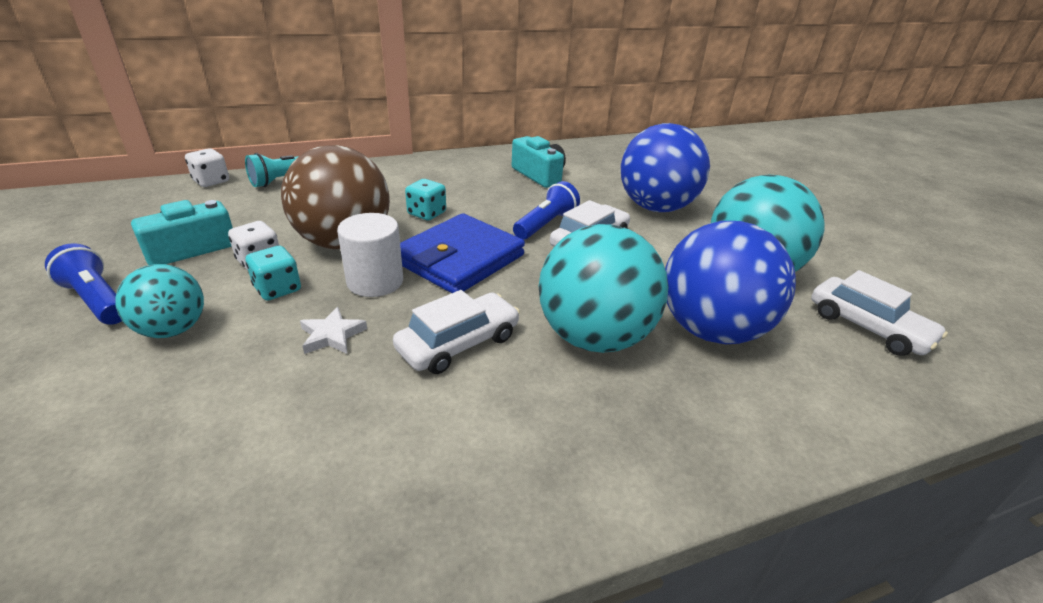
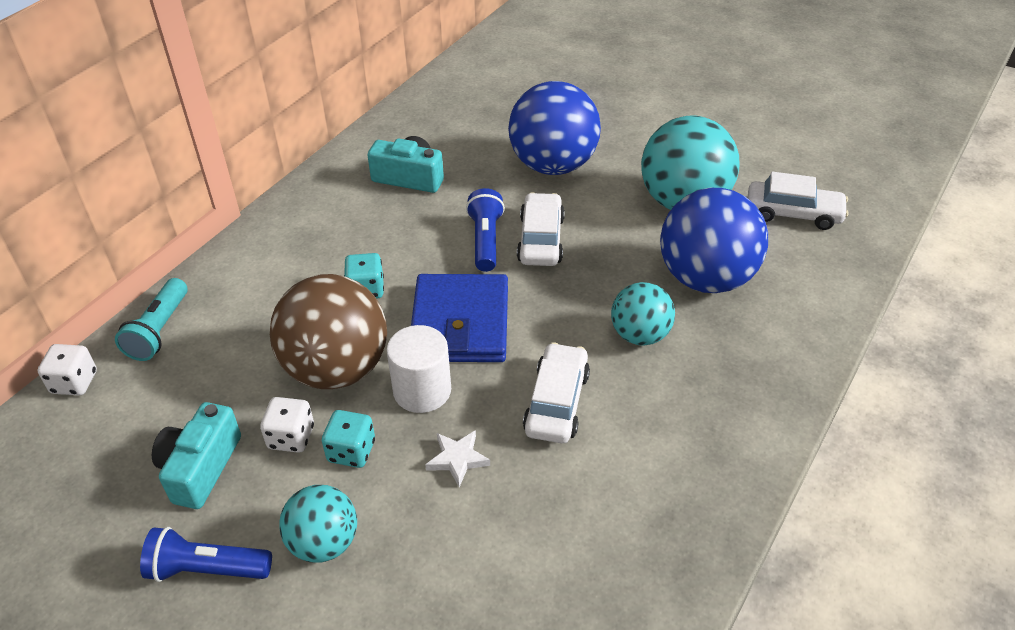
camera: 35 degrees left, 10 degrees up
turquoise ball [539,224,668,353] -> turquoise ball [611,282,675,346], size x0.58

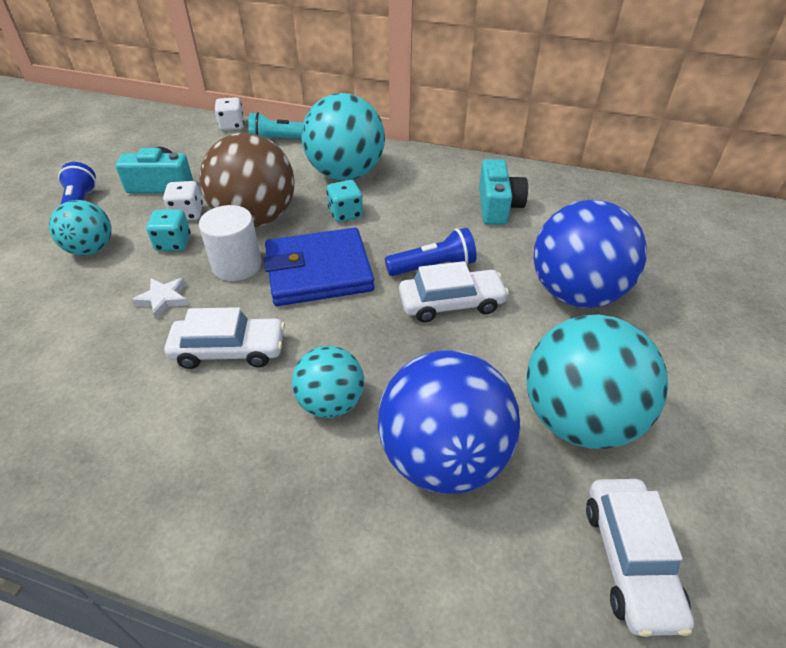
camera: 75 degrees right, 0 degrees up
none -> turquoise ball [301,93,385,180]

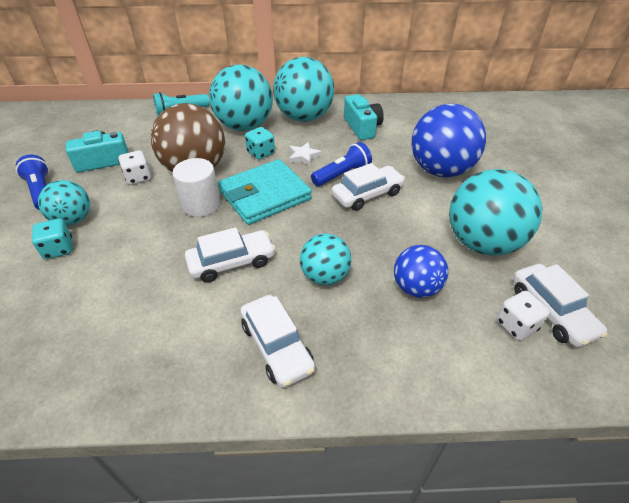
camera: 20 degrees left, 0 degrees up
white star [131,278,188,319] -> white star moved to [289,142,322,166]
turquoise dice [146,209,191,251] -> turquoise dice moved to [32,219,72,259]
white dice [214,97,244,131] -> white dice moved to [496,291,550,341]
blue wallet [264,228,374,306] -> turquoise wallet [218,159,312,225]
blue ball [378,351,520,494] -> blue ball [394,245,448,298], size x0.58
none -> white car [240,295,315,388]
none -> turquoise ball [273,57,334,122]

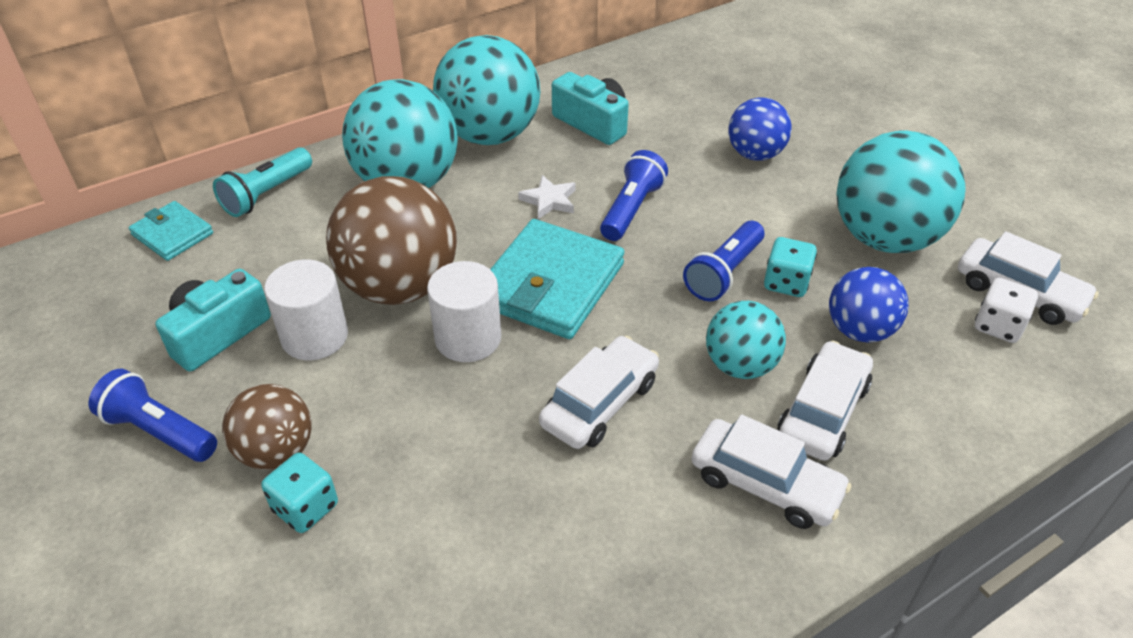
camera: 30 degrees left, 0 degrees up
turquoise ball [38,180,90,226] -> brown ball [222,384,312,470]
white dice [119,150,151,185] -> white cylinder [264,259,348,360]
turquoise dice [245,127,275,159] -> turquoise dice moved to [764,237,817,297]
white car [332,163,405,211] -> white car moved to [777,341,873,461]
blue ball [412,104,486,177] -> blue ball [728,97,792,161], size x0.58
none -> turquoise wallet [128,201,213,261]
none -> blue flashlight [683,221,764,301]

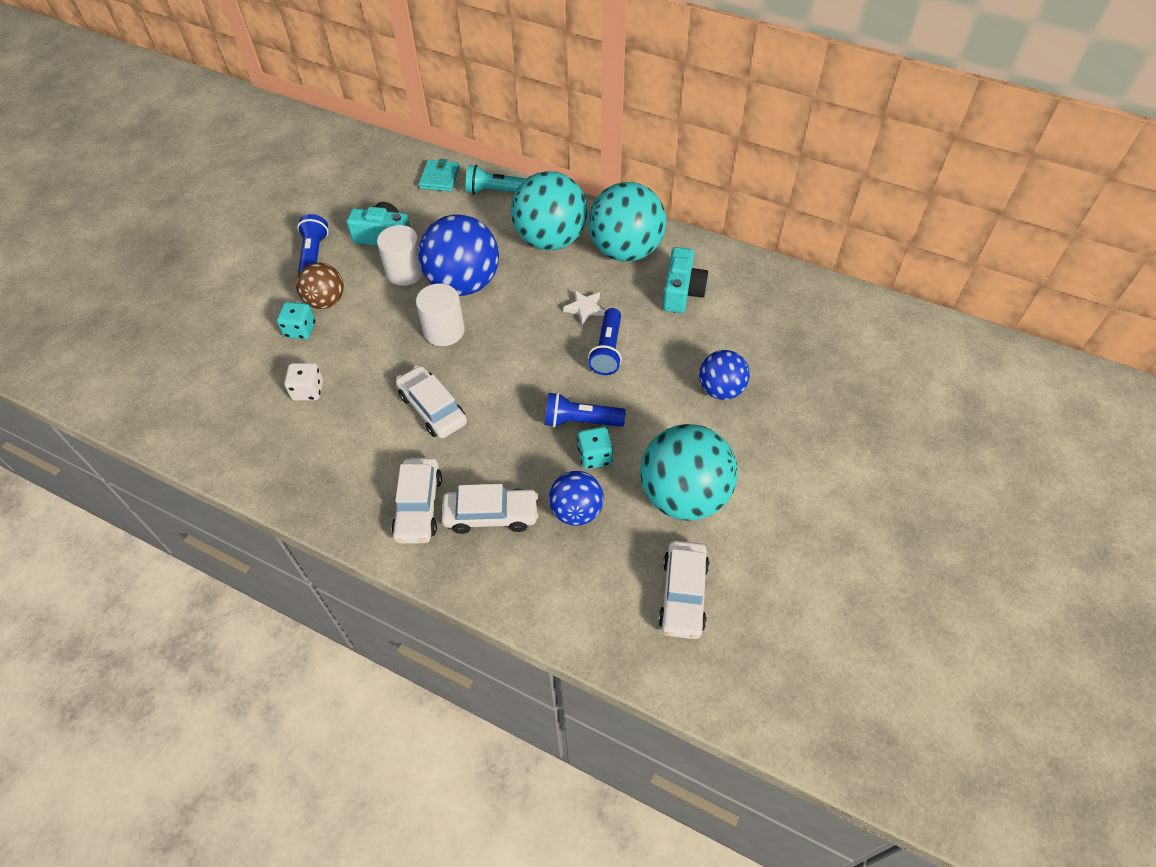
camera: 60 degrees right, 10 degrees up
brown ball [326,176,457,305] -> blue ball [418,214,499,296]
turquoise wallet [490,219,625,339] -> none
white car [539,335,659,449] -> white car turned 135 degrees counterclockwise [396,366,467,438]
blue flashlight [600,150,668,241] -> blue flashlight turned 105 degrees clockwise [588,308,622,375]
turquoise ball [706,301,786,379] -> none
white dice [975,278,1038,343] -> white dice moved to [284,363,323,401]

